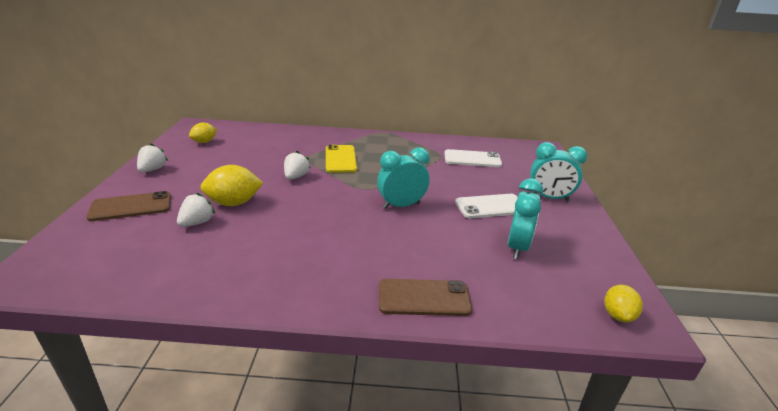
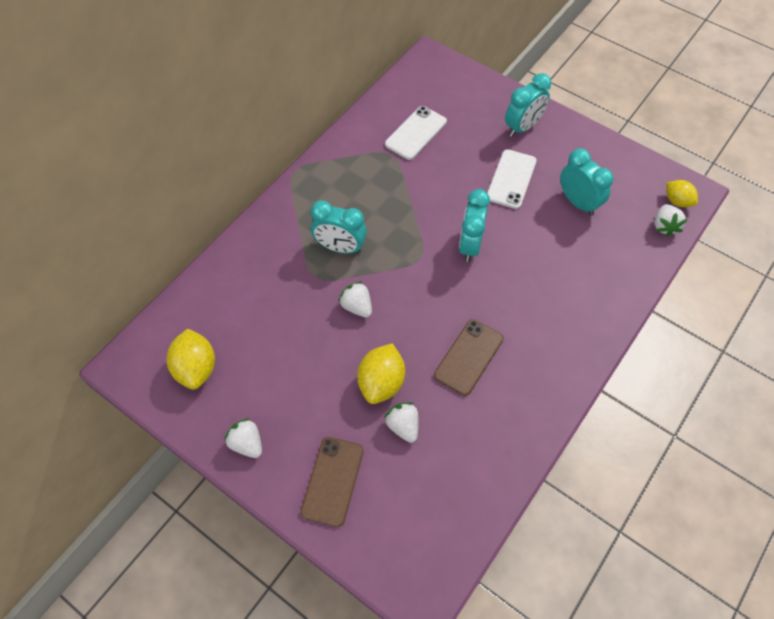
camera: 55 degrees left, 30 degrees up
yellow lemon [189,122,217,143] -> yellow lemon [167,329,215,390], size x1.60
yellow phone [326,145,357,173] -> turquoise clock [311,200,367,254]
brown phone [379,279,472,316] -> brown phone moved to [434,319,504,396]
none -> white strawberry [655,204,687,237]

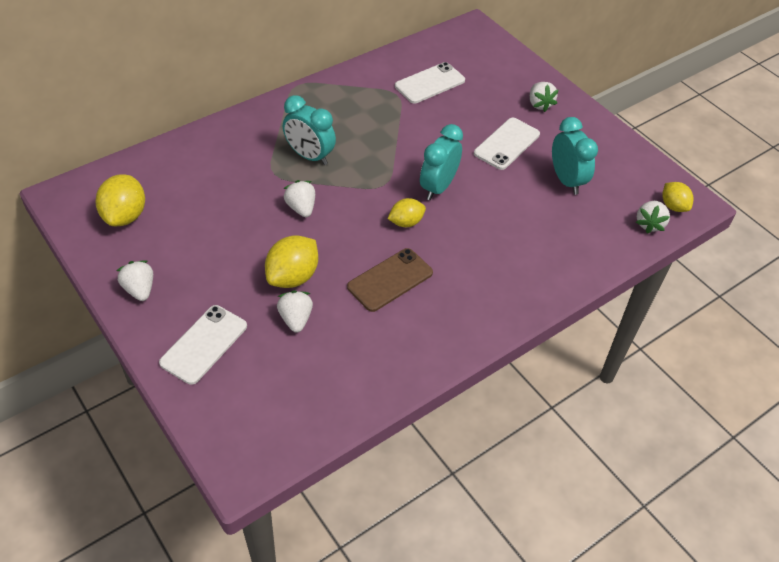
camera: 15 degrees right, 10 degrees down
brown phone [301,437,364,527] -> white phone [159,305,247,385]
turquoise clock [505,73,551,137] -> white strawberry [530,82,559,112]
none -> yellow lemon [388,198,426,227]

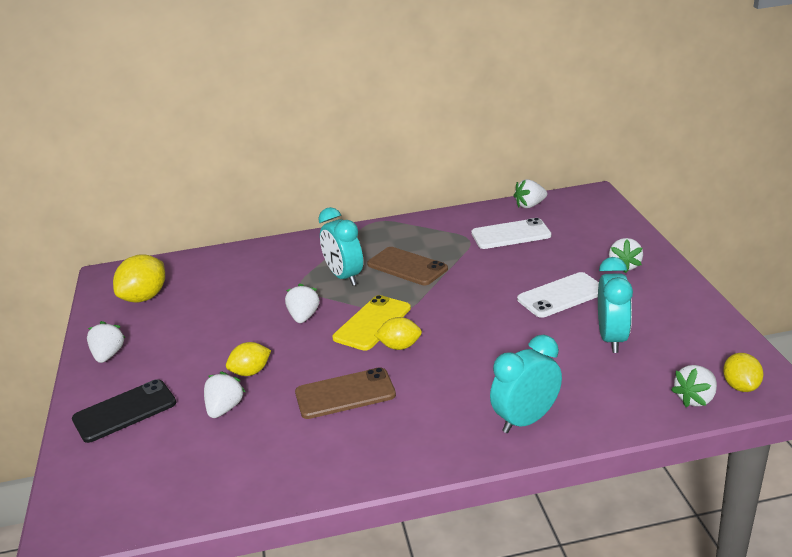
camera: 30 degrees right, 20 degrees down
white phone [159,305,247,385] -> black phone [72,379,176,443]
yellow lemon [265,235,318,288] -> yellow lemon [226,342,271,376], size x0.63
turquoise clock [420,124,463,200] -> turquoise clock moved to [490,335,562,433]
none -> yellow phone [332,295,411,351]
none -> brown phone [367,247,448,285]
none -> white strawberry [514,179,547,208]

